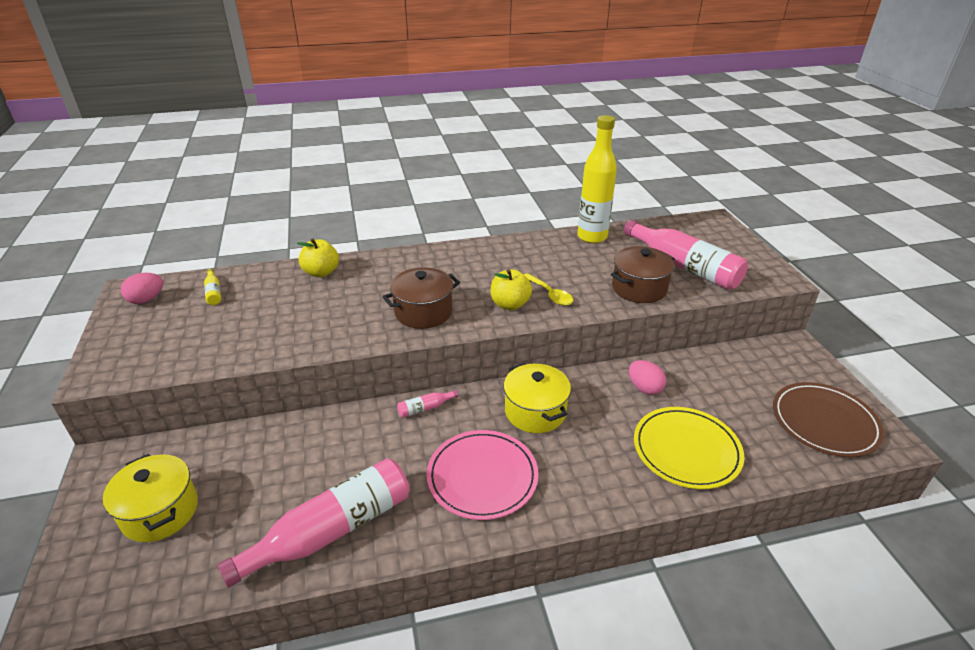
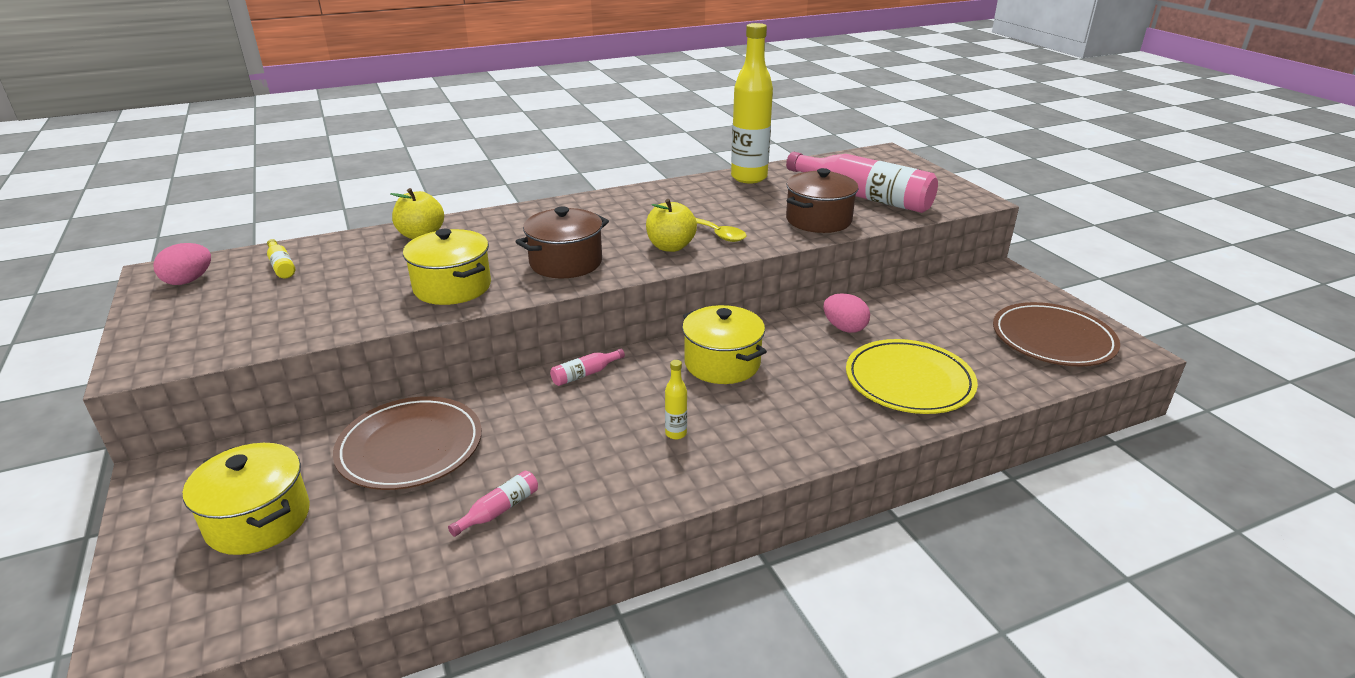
camera: 10 degrees left, 5 degrees down
pink bottle [217,458,409,588] -> pink bottle [448,471,538,537], size x0.40
pink plate [426,430,539,520] -> yellow bottle [665,360,687,440]
none -> brown plate [333,396,482,490]
none -> yellow pot [403,229,491,305]

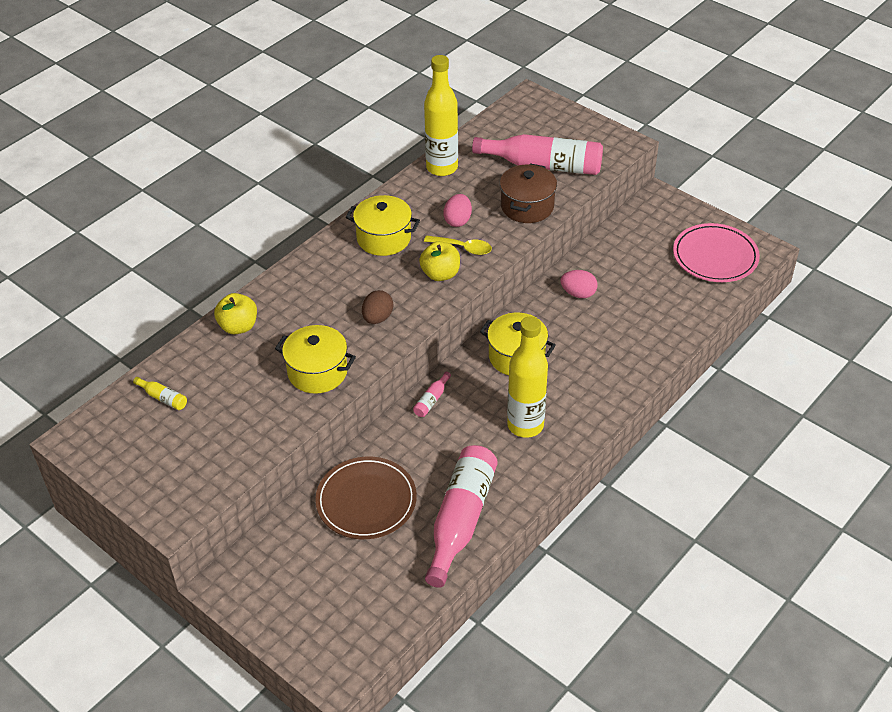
camera: 25 degrees left, 15 degrees up
pink egg [153,243,211,285] -> pink egg moved to [443,194,472,227]
yellow pot [183,443,310,555] -> yellow pot moved to [346,195,420,256]
pink bottle [448,471,538,537] -> pink bottle [425,445,498,588], size x2.47
brown pot [515,207,609,278] -> brown egg [362,290,393,324]
yellow bottle [665,360,687,440] -> yellow bottle [507,316,548,438], size x2.47
yellow plate [846,339,978,414] -> none
brown plate [993,302,1120,366] -> pink plate [673,223,760,282]

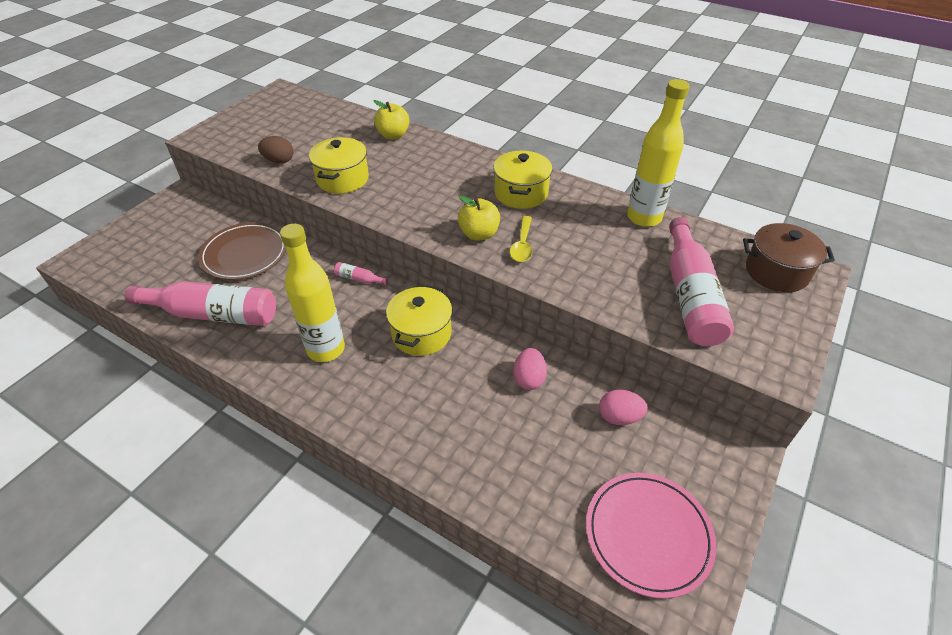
camera: 80 degrees right, 0 degrees up
yellow bottle [133,377,187,410] -> none
brown egg [362,290,393,324] -> brown egg moved to [258,136,293,164]
pink egg [443,194,472,227] -> pink egg moved to [599,390,648,425]
brown pot [500,163,557,223] -> brown pot moved to [743,223,835,292]

